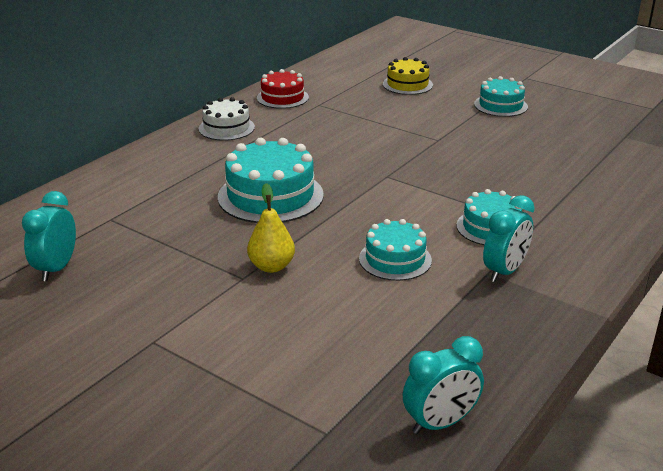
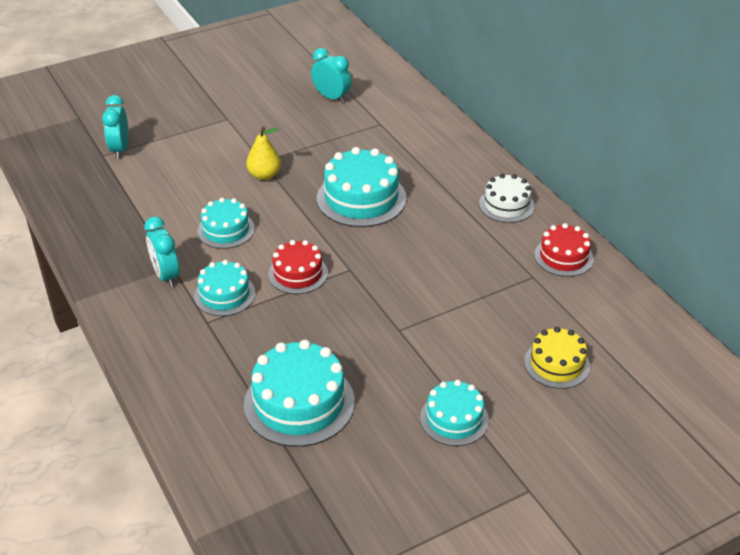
camera: 115 degrees right, 10 degrees up
turquoise clock [403,336,484,434] -> turquoise clock moved to [102,95,129,159]
none -> turquoise cake [244,340,355,447]
none -> red cake [268,240,328,294]

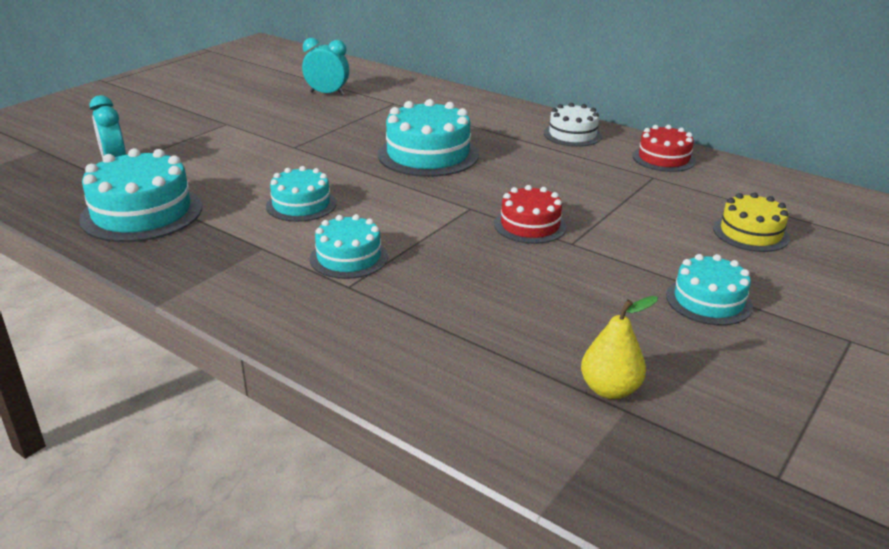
camera: 25 degrees left, 10 degrees down
turquoise clock [144,216,180,287] -> none
turquoise cake [244,340,355,447] -> turquoise cake moved to [79,148,202,242]
yellow pear [246,126,281,180] -> yellow pear moved to [581,296,658,399]
red cake [268,240,328,294] -> red cake moved to [494,185,567,244]

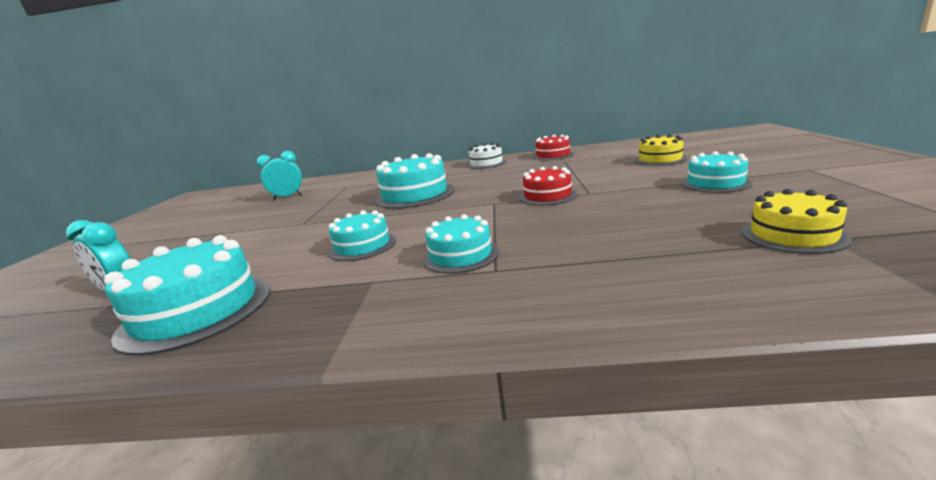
camera: 30 degrees left, 10 degrees down
yellow pear [581,296,658,399] -> yellow cake [741,189,852,254]

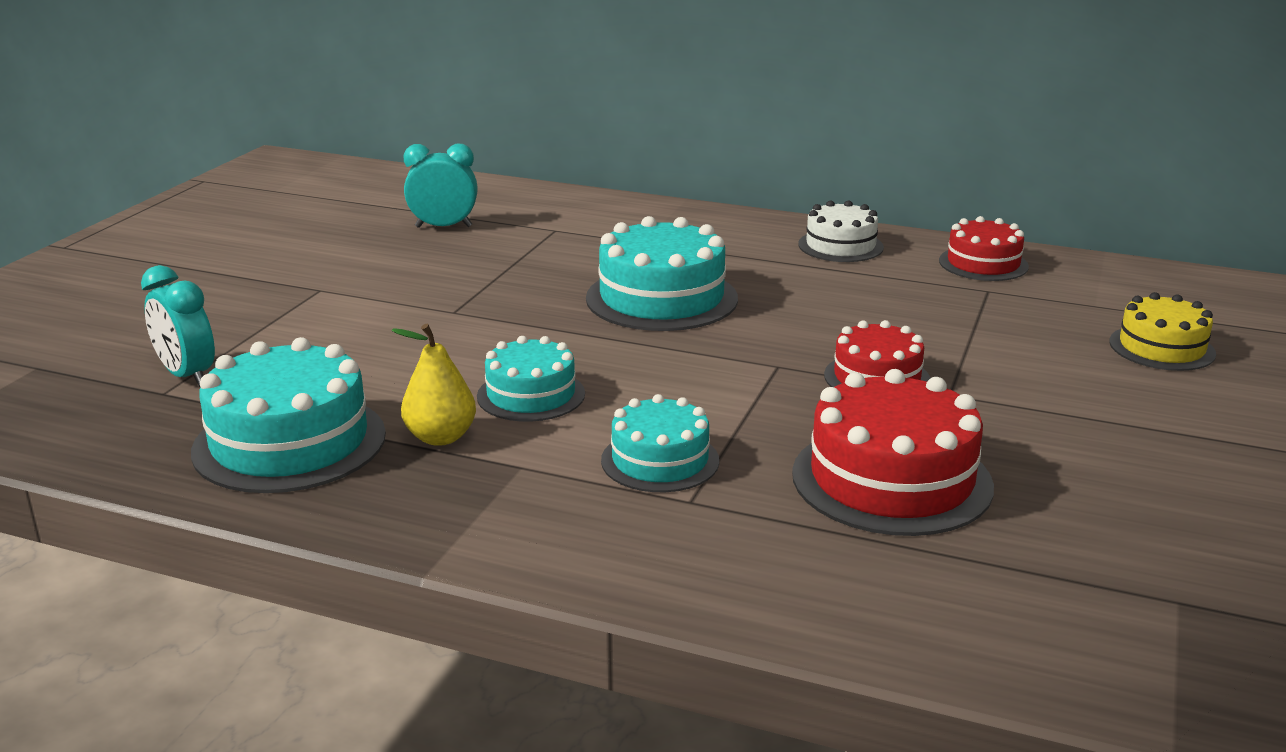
camera: 15 degrees right, 5 degrees up
turquoise cake [681,151,753,193] -> none
yellow cake [741,189,852,254] -> none
none -> yellow pear [392,324,476,446]
none -> red cake [792,369,994,536]

